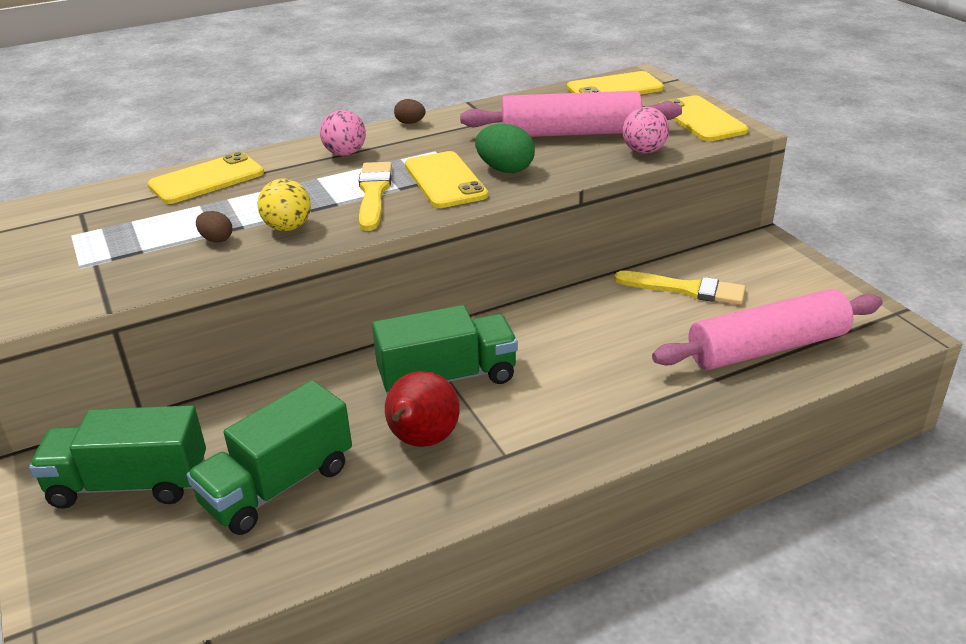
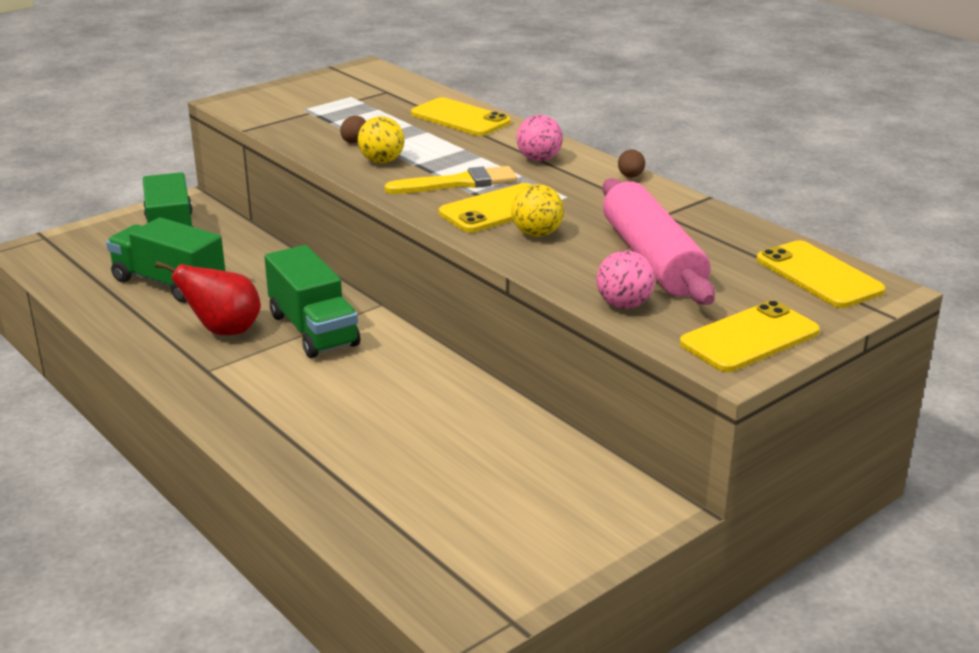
camera: 75 degrees right, 5 degrees down
green egg [475,124,535,173] -> yellow ball [511,184,564,237]
yellow brush [614,271,746,305] -> none
pink rolling pin [652,289,883,370] -> none

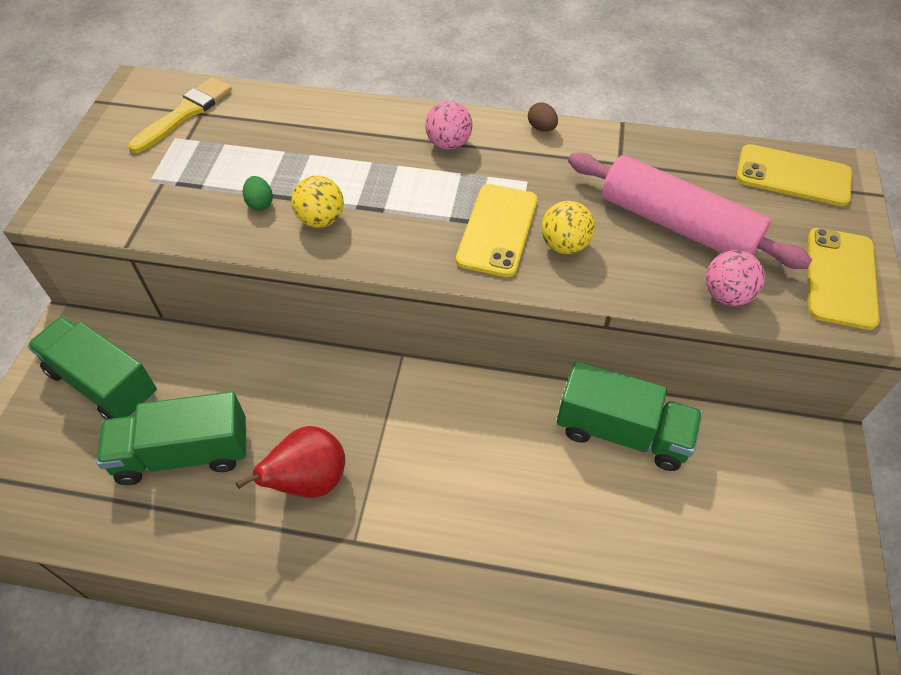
camera: 40 degrees left, 25 degrees up
green truck [264,245,360,358] -> green truck moved to [557,361,702,471]
brown egg [340,116,366,143] -> green egg [243,176,273,211]
yellow brush [384,166,517,194] -> yellow brush moved to [128,77,232,153]
yellow phone [411,97,511,136] -> none

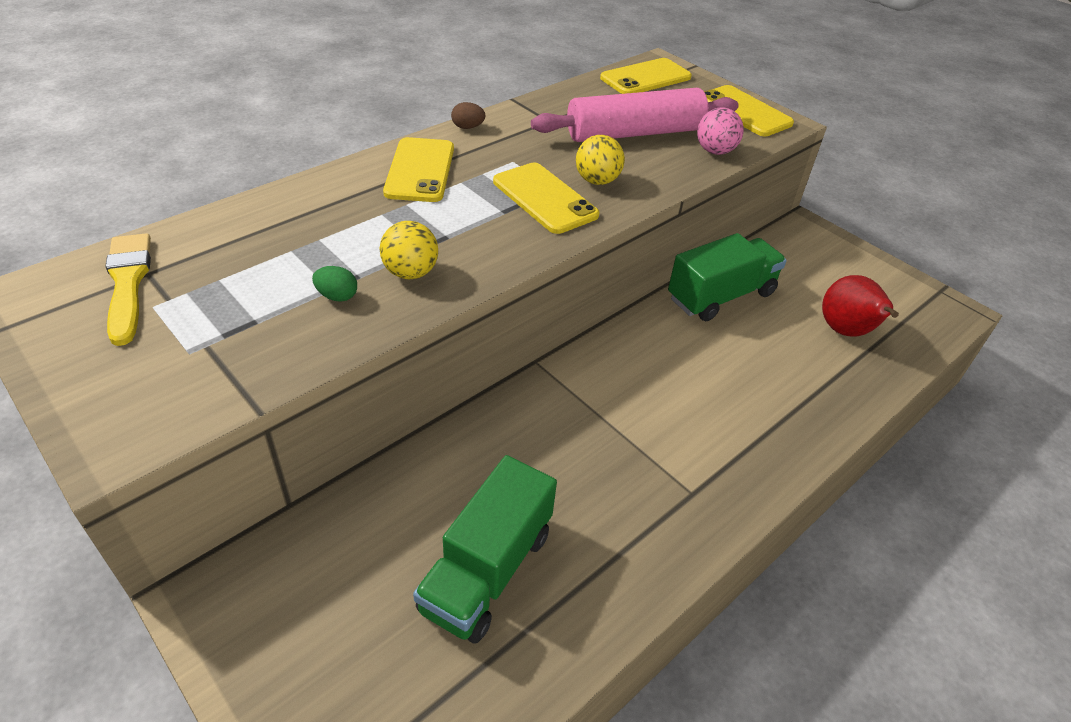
camera: 55 degrees left, 10 degrees down
green truck [27,316,157,420] -> none
red pear [236,426,345,498] -> red pear moved to [822,275,899,336]
pink ball [425,101,473,150] -> yellow phone [383,137,454,202]

